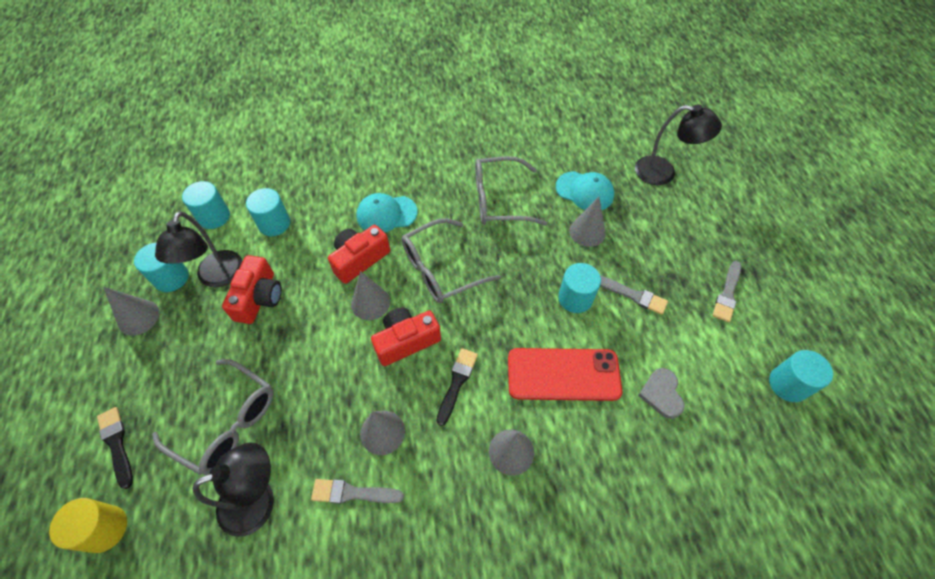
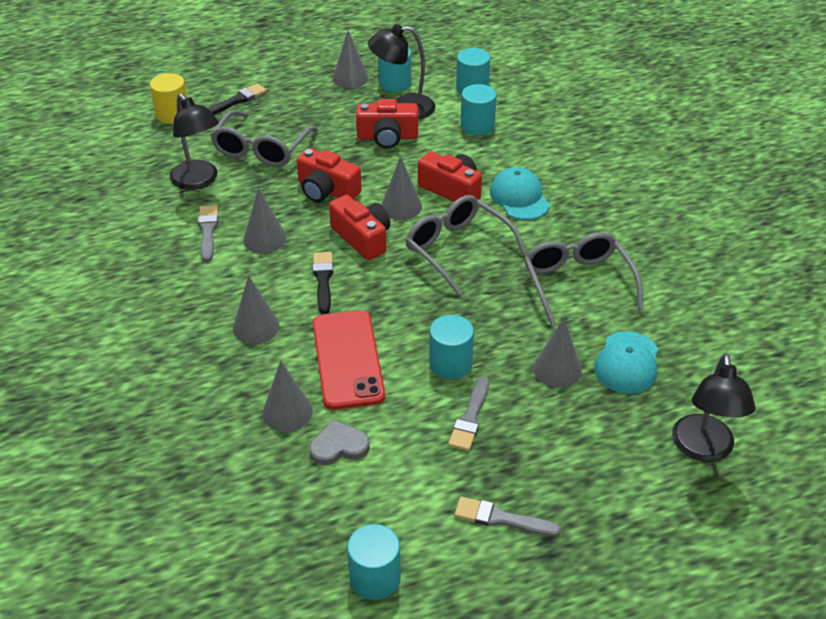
camera: 80 degrees right, 15 degrees down
black brush [436,348,478,426] -> black brush turned 105 degrees counterclockwise [313,252,333,314]
none -> grey cone [262,361,313,432]
none -> red camera [297,148,362,202]

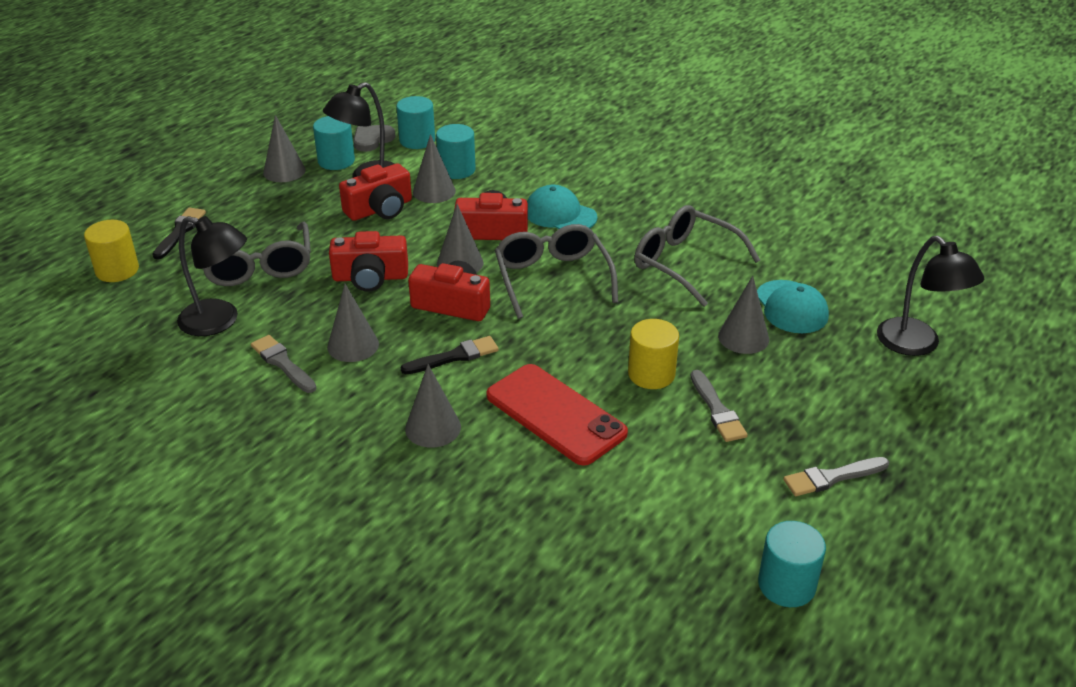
camera: 35 degrees left, 5 degrees down
grey cone [262,361,313,432] -> grey cone moved to [413,134,456,203]
grey heart [309,419,370,465] -> grey heart moved to [353,125,396,152]
black brush [313,252,333,314] -> black brush turned 105 degrees clockwise [401,336,499,374]
grey glasses [406,195,527,296] -> grey glasses turned 60 degrees clockwise [495,224,618,319]
turquoise cylinder [429,315,474,379] -> yellow cylinder [628,319,679,389]

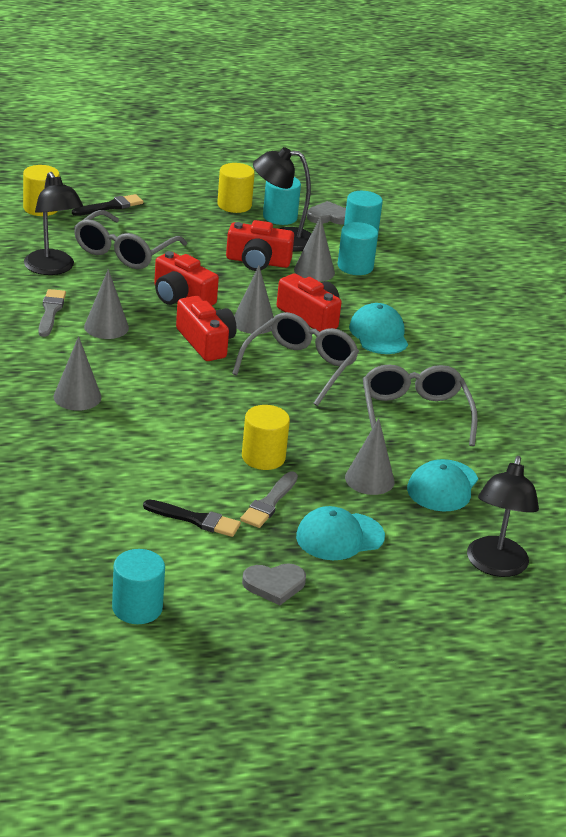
camera: 40 degrees right, 5 degrees down
grey cone [263,115,305,182] -> yellow cylinder [217,163,255,213]
black brush [401,336,499,374] -> black brush moved to [143,500,241,537]
red phone [486,364,628,466] -> none
grey brush [783,457,889,496] -> grey heart [242,563,306,605]
none -> turquoise cap [296,506,385,560]

